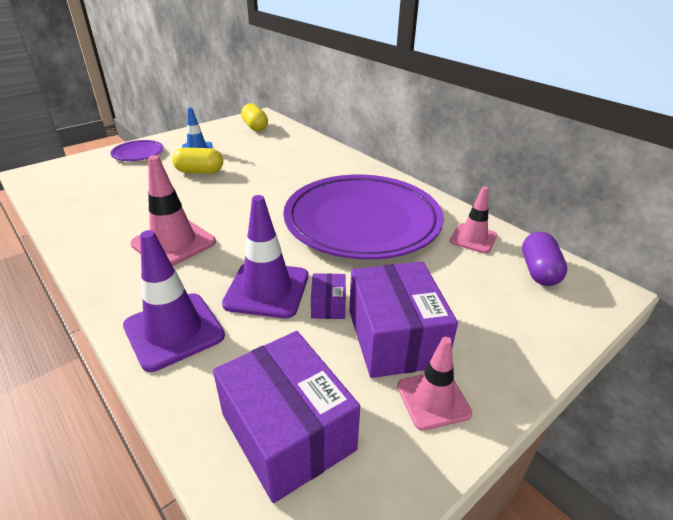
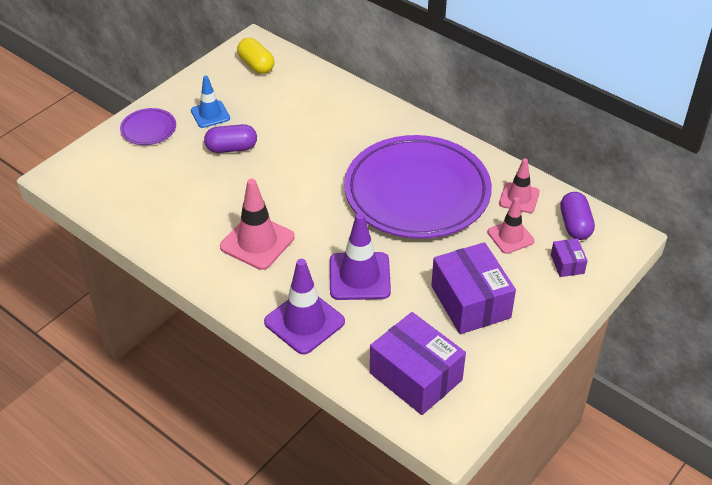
camera: 10 degrees left, 10 degrees up
yellow capsule [172,147,223,174] -> purple capsule [204,124,257,153]
purple box [311,273,346,319] -> purple box moved to [551,238,588,277]
pink traffic cone [397,337,472,431] -> pink traffic cone moved to [487,197,535,254]

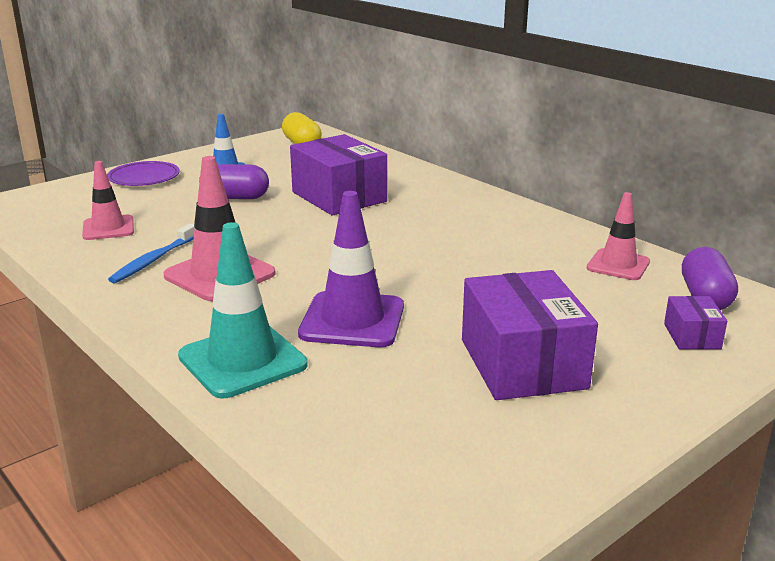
camera: 10 degrees right, 20 degrees down
purple traffic cone [264,259,345,355] -> turquoise traffic cone [178,222,308,398]
purple plate [344,135,492,239] -> none
purple box [370,312,466,415] -> purple box moved to [290,134,387,216]
pink traffic cone [487,197,535,254] -> pink traffic cone moved to [82,161,134,240]
none -> blue toothbrush [108,224,195,283]

